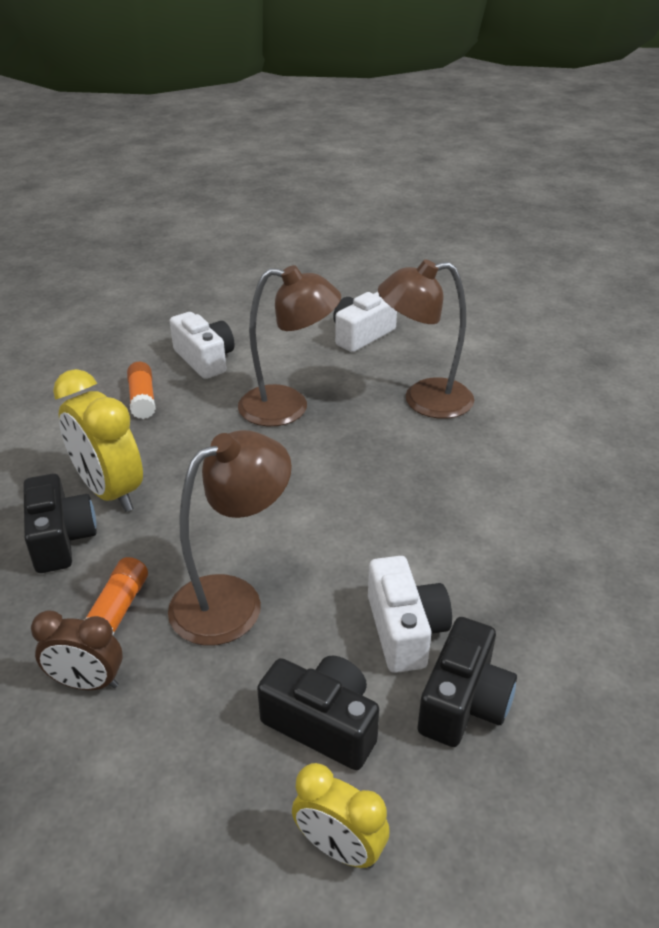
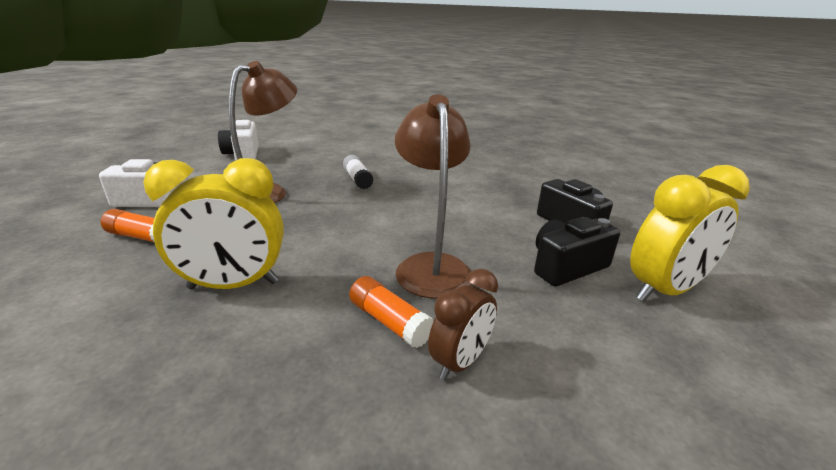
camera: 60 degrees left, 10 degrees down
black camera [24,473,97,573] -> none
yellow clock [292,763,390,868] -> yellow clock [630,165,750,302], size x1.66
white camera [368,556,452,673] -> none
brown lamp [378,259,474,419] -> none
none -> white glue stick [343,155,374,189]

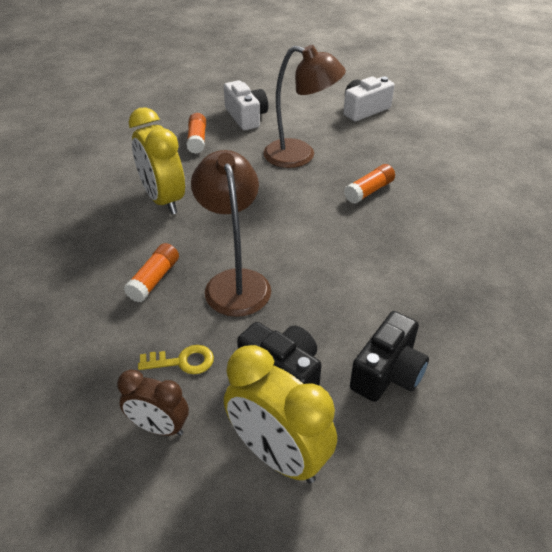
camera: 70 degrees right, 15 degrees up
white glue stick [343,155,374,189] -> orange glue stick [344,164,395,204]
brown lamp [395,94,472,299] -> brown lamp turned 75 degrees counterclockwise [191,150,271,317]
brown clock [428,269,498,380] -> brown clock moved to [117,370,189,436]
none -> yellow key [138,345,214,374]

